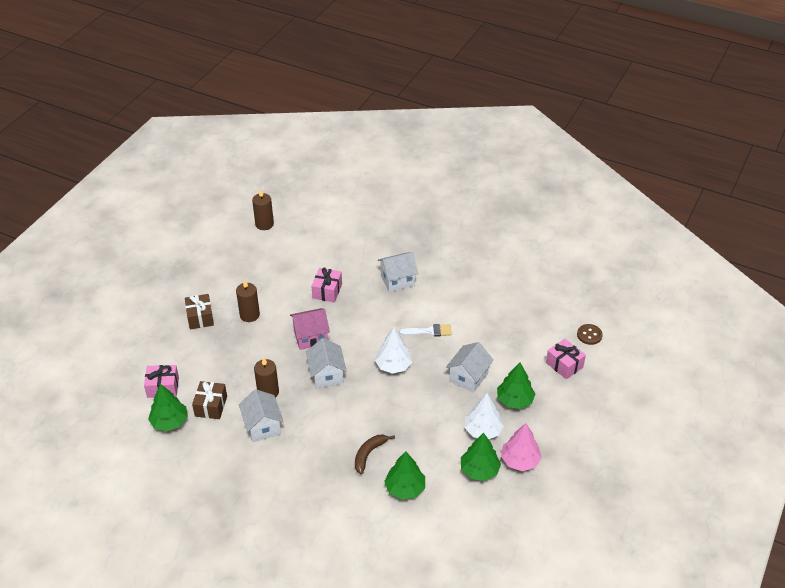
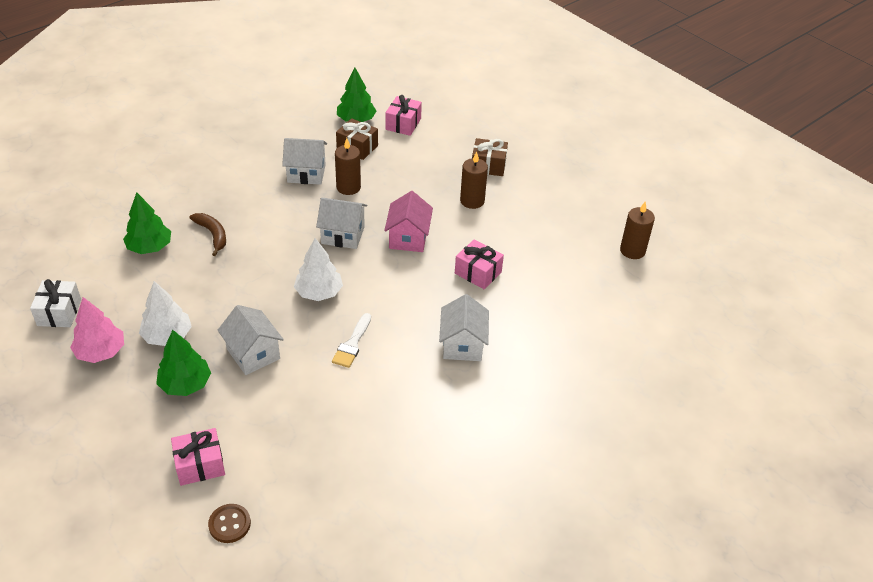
camera: 110 degrees right, 0 degrees up
green tree [461,433,501,481] -> none
none -> white gift [30,279,81,327]

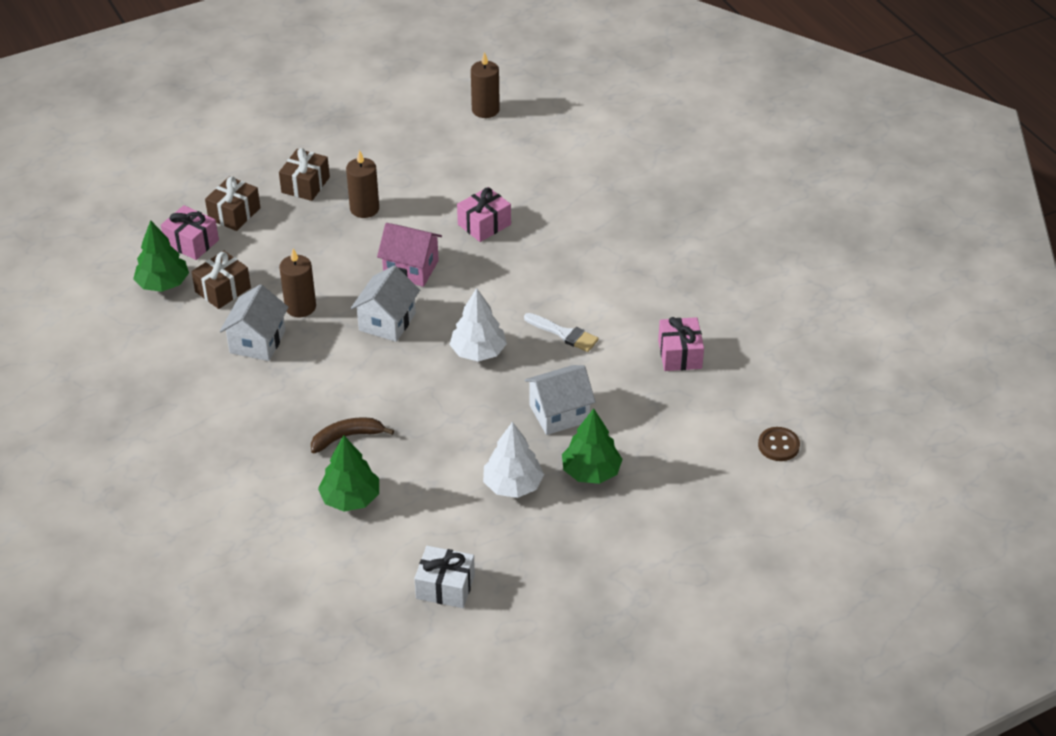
camera: 75 degrees left, 0 degrees up
pink tree [70,297,124,363] -> none
pink gift [171,428,225,486] -> pink gift moved to [658,317,704,371]
white house [439,294,489,361] -> none
none -> brown gift [205,176,260,231]

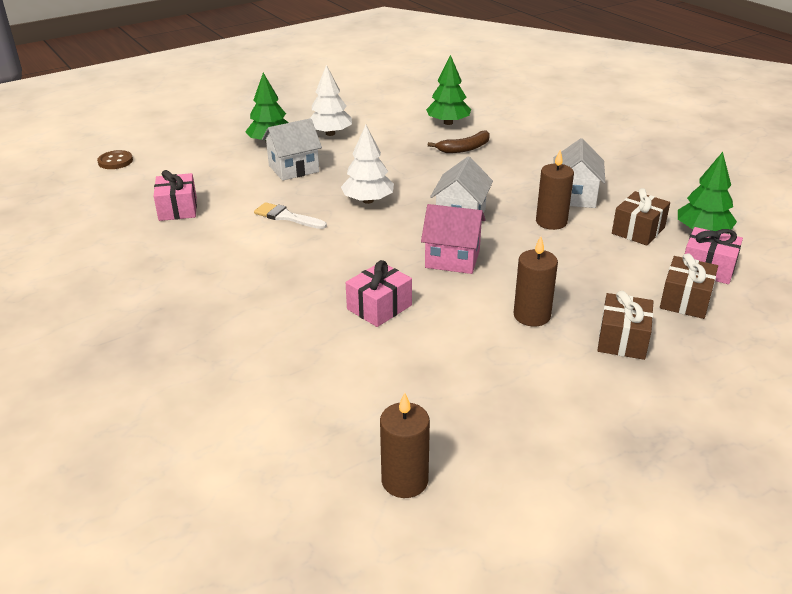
camera: 175 degrees right, 10 degrees down
white gift [414,546,475,608] -> none

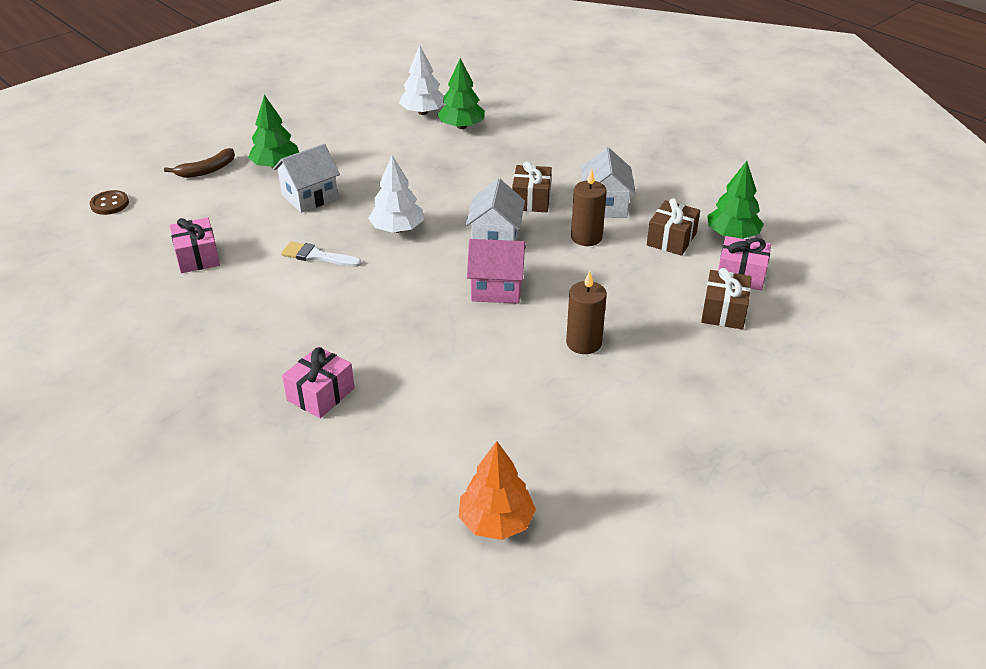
camera: 10 degrees left, 5 degrees up
white tree [310,65,352,136] -> white tree moved to [399,45,444,115]
pink gift [346,260,412,327] -> pink gift moved to [282,346,355,418]
brown candle [380,392,430,498] -> orange tree [459,441,536,540]
brown banana [428,130,490,153] -> brown banana moved to [164,148,235,178]
brown gift [597,291,653,360] -> brown gift moved to [512,161,552,212]

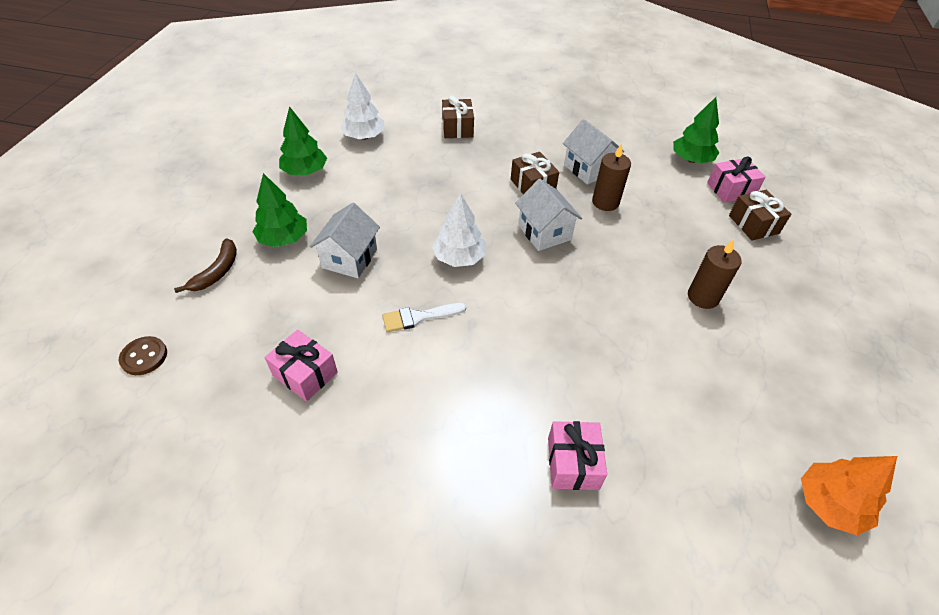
camera: 35 degrees left, 10 degrees up
green tree [437,58,485,129] -> green tree moved to [279,106,327,175]
pink house [467,239,526,304] -> none
brown gift [647,198,700,256] -> brown gift moved to [442,96,474,138]

